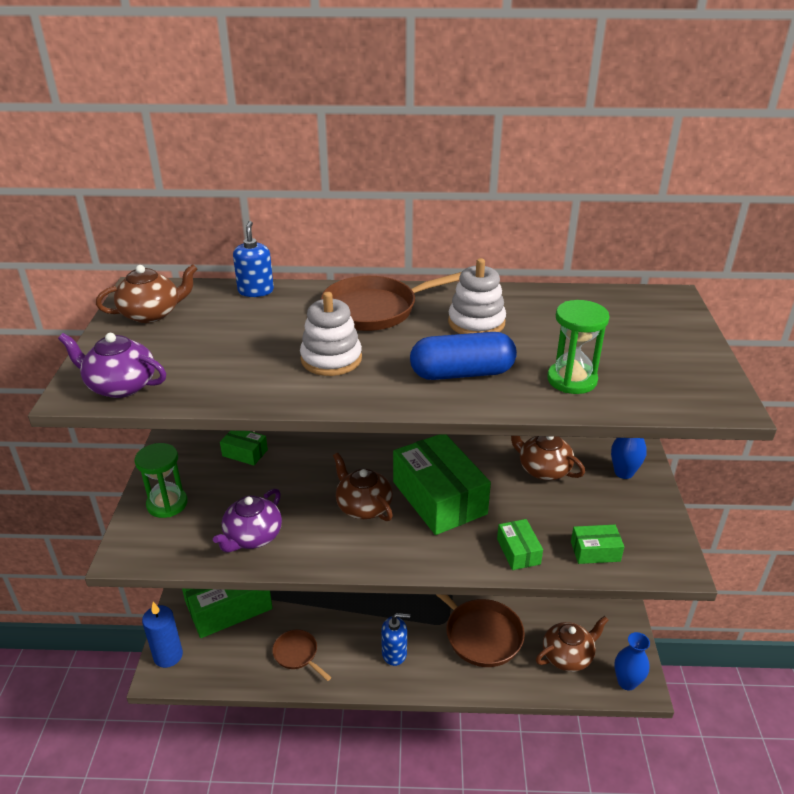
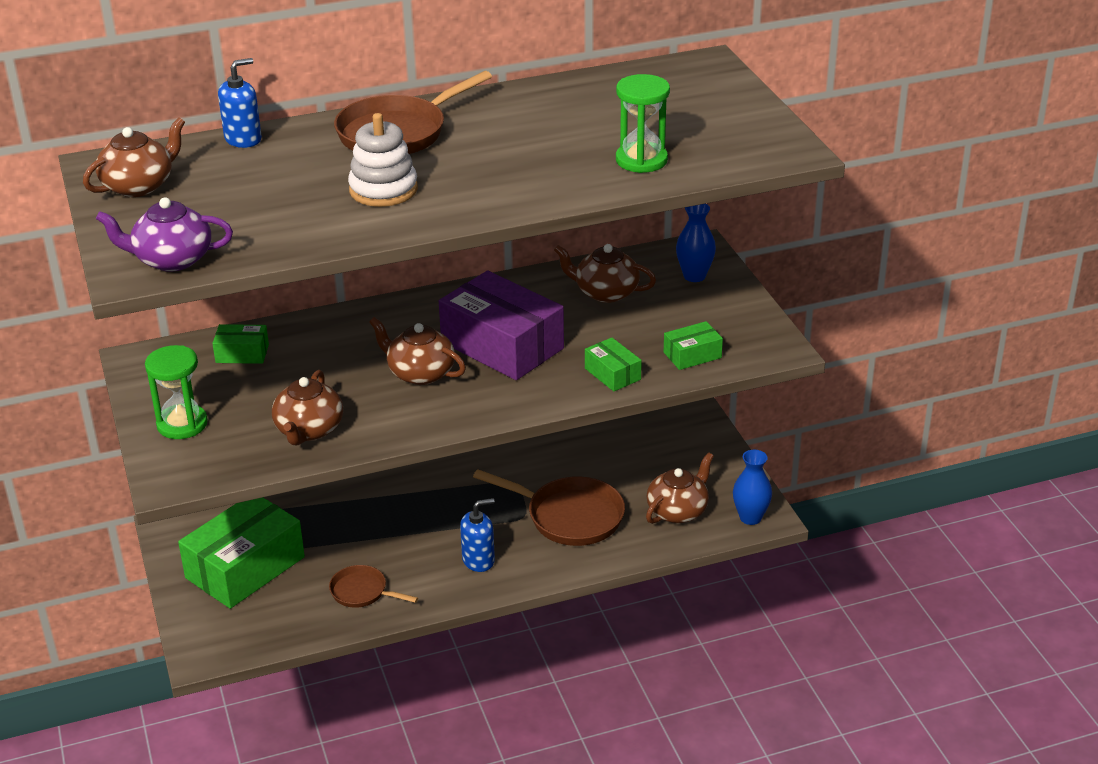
camera: 20 degrees left, 0 degrees up
blue candle [142,602,183,668] -> none
purple teapot [213,488,282,553] -> brown teapot [272,370,343,445]
blue soap dispenser [233,221,274,297] -> blue soap dispenser turned 75 degrees clockwise [218,58,262,148]
green box [393,434,491,535] -> purple box [439,271,564,380]
blue capsule [410,332,517,380] -> none
white stacking toy [448,258,506,334] -> none

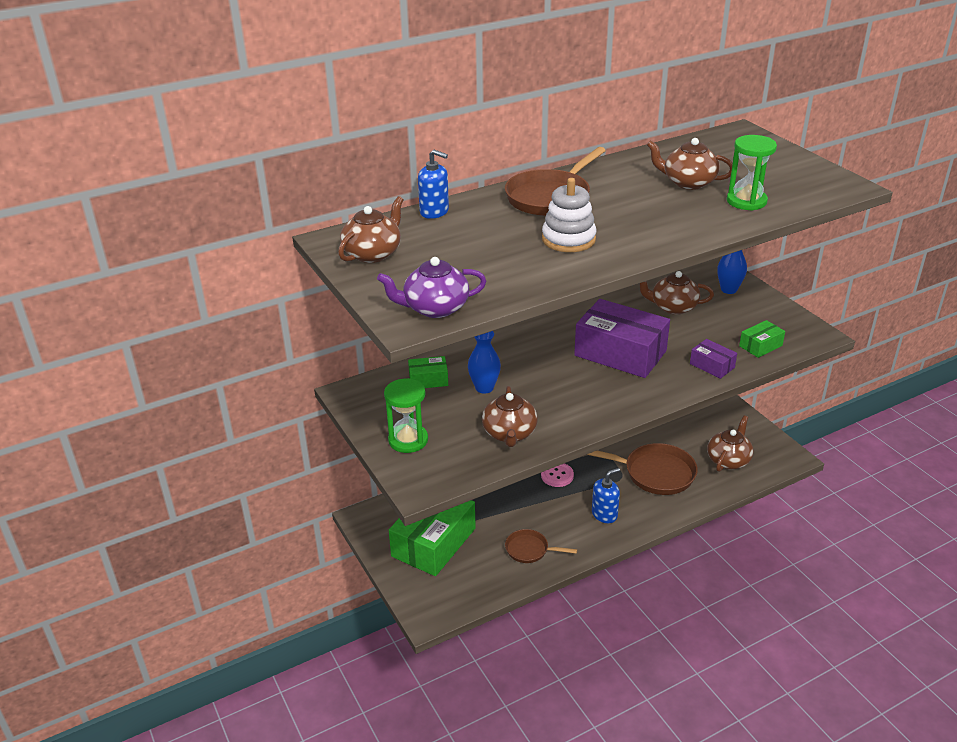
camera: 10 degrees left, 0 degrees up
blue soap dispenser [218,58,262,148] -> blue soap dispenser turned 75 degrees clockwise [418,150,449,219]
brown teapot [369,317,466,385] -> brown teapot moved to [647,138,733,190]
green box [585,337,642,392] -> purple box [690,339,737,379]
blue vase [733,450,772,525] -> blue vase moved to [468,331,501,394]
none -> pink button [541,463,574,487]

